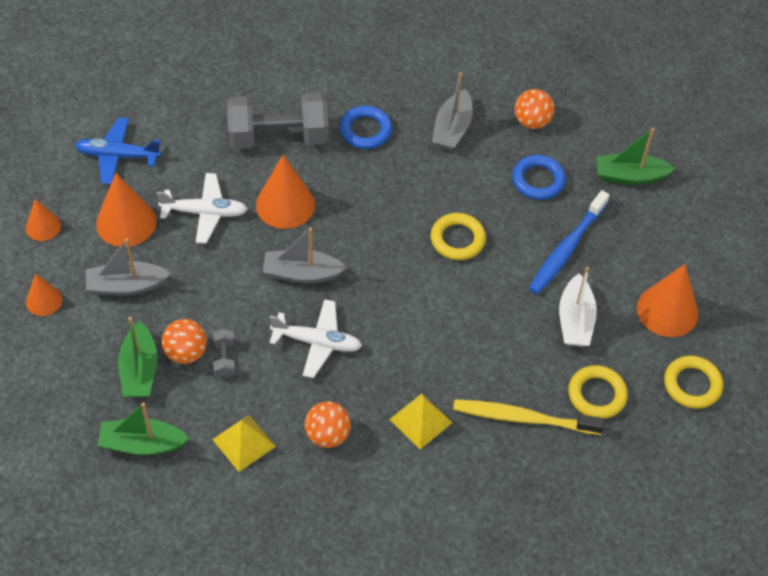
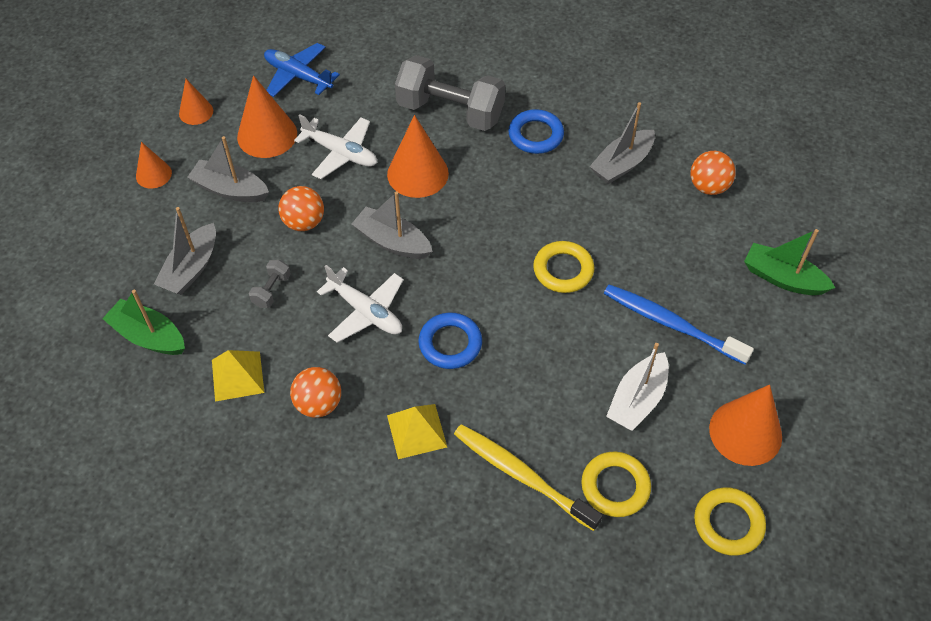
camera: 30 degrees right, 0 degrees up
green boat [118,317,157,398] -> grey boat [154,207,216,295]
orange ball [162,319,207,364] -> orange ball moved to [278,186,324,231]
blue ring [512,155,566,200] -> blue ring moved to [418,313,482,369]
blue toothbrush [529,190,610,294] -> blue toothbrush turned 60 degrees clockwise [604,285,754,365]

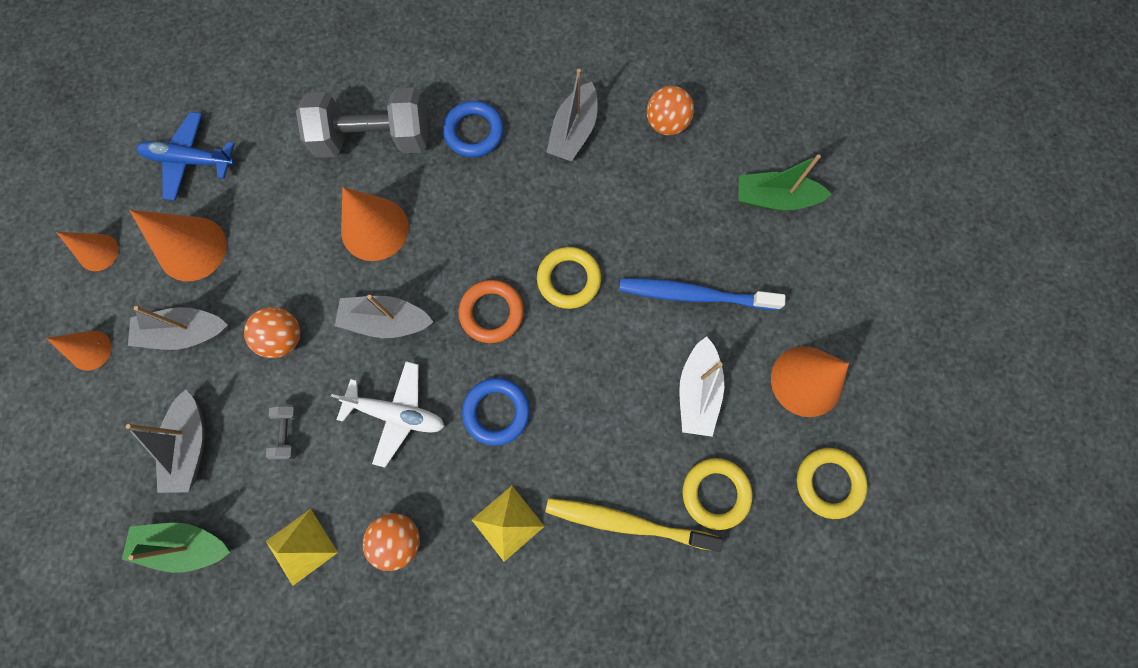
camera: 25 degrees left, 20 degrees up
white plane [294,114,377,179] -> none
none -> orange ring [459,280,524,343]

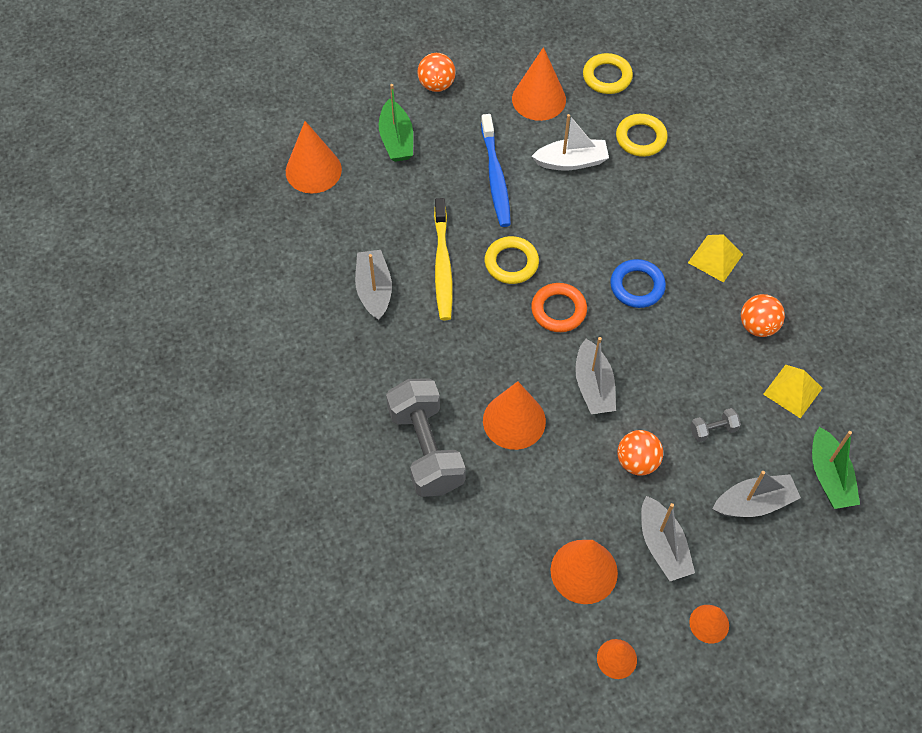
camera: 105 degrees left, 15 degrees down
blue plane [136,112,235,201] -> none
white plane [331,361,445,468] -> none
blue ring [443,101,504,158] -> none
yellow toothbrush [545,498,723,552] -> yellow toothbrush moved to [434,198,453,320]
grey boat [546,69,597,161] -> grey boat turned 105 degrees counterclockwise [355,250,392,321]
orange ball [647,86,694,135] -> orange ball moved to [417,53,456,92]
none -> orange cone [286,121,342,193]

